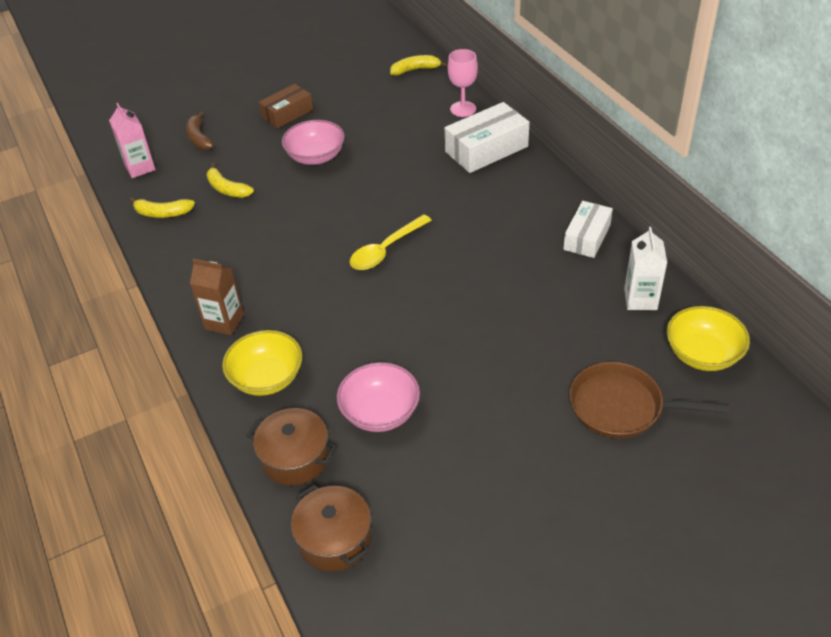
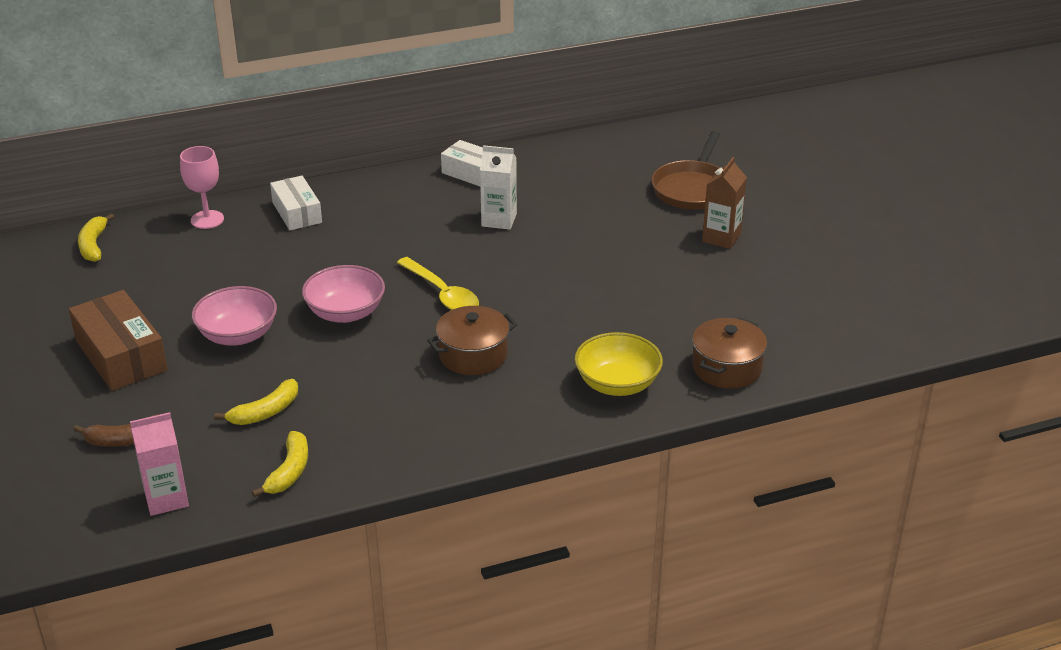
camera: 85 degrees left, 10 degrees down
brown carton [190,259,244,335] -> brown carton moved to [702,157,747,249]
brown box [259,84,313,129] -> brown box [69,290,168,391], size x1.51
brown pot [291,484,372,571] -> brown pot moved to [427,306,518,375]
pink bowl [337,362,420,432] -> pink bowl moved to [302,265,385,323]
white box [445,102,529,173] -> white box [270,176,322,230], size x0.66
white carton [624,227,667,310] -> white carton moved to [480,145,517,230]
yellow bowl [667,306,750,371] -> none

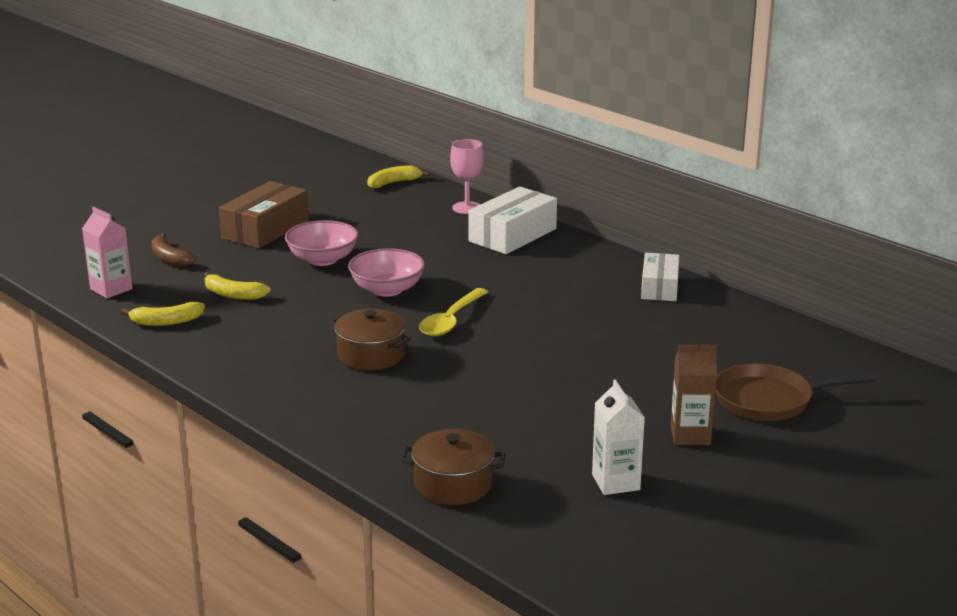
camera: 65 degrees right, 10 degrees down
white box [270,176,322,230] -> white box [468,187,557,254], size x1.51
white carton [480,145,517,230] -> white carton moved to [592,379,645,495]
yellow bowl [575,332,663,396] -> none

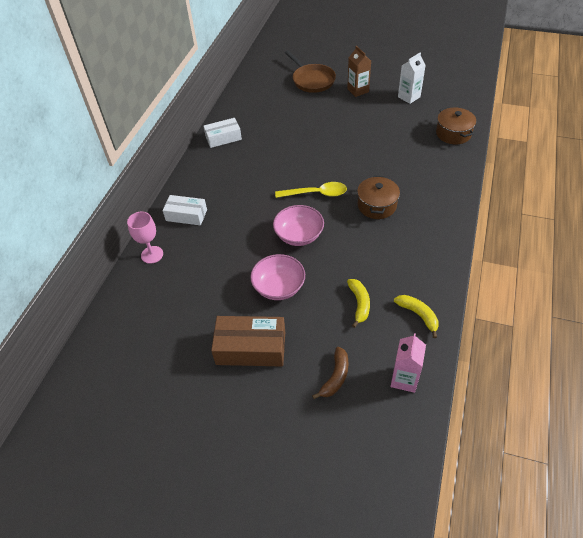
camera: 115 degrees left, 25 degrees up
yellow banana [367,165,430,189] -> none
white box [468,187,557,254] -> white box [163,195,207,225], size x0.66

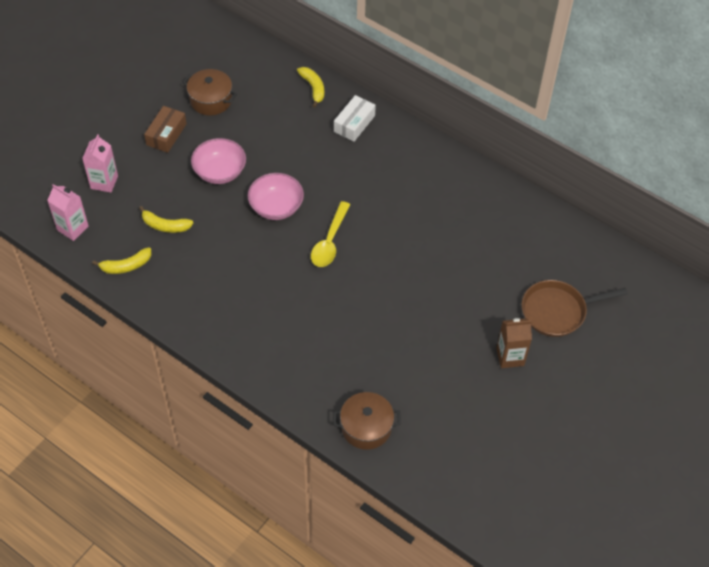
camera: 105 degrees right, 5 degrees up
pink goblet [127,211,163,264] -> yellow banana [297,67,324,108]
white box [203,118,242,148] -> none
brown box [211,316,285,366] -> brown box [144,106,187,153], size x0.66
brown banana [312,347,348,399] -> pink carton [82,134,118,193]
brown pot [357,175,400,219] -> brown pot moved to [183,69,237,115]
white carton [398,52,426,104] -> none

